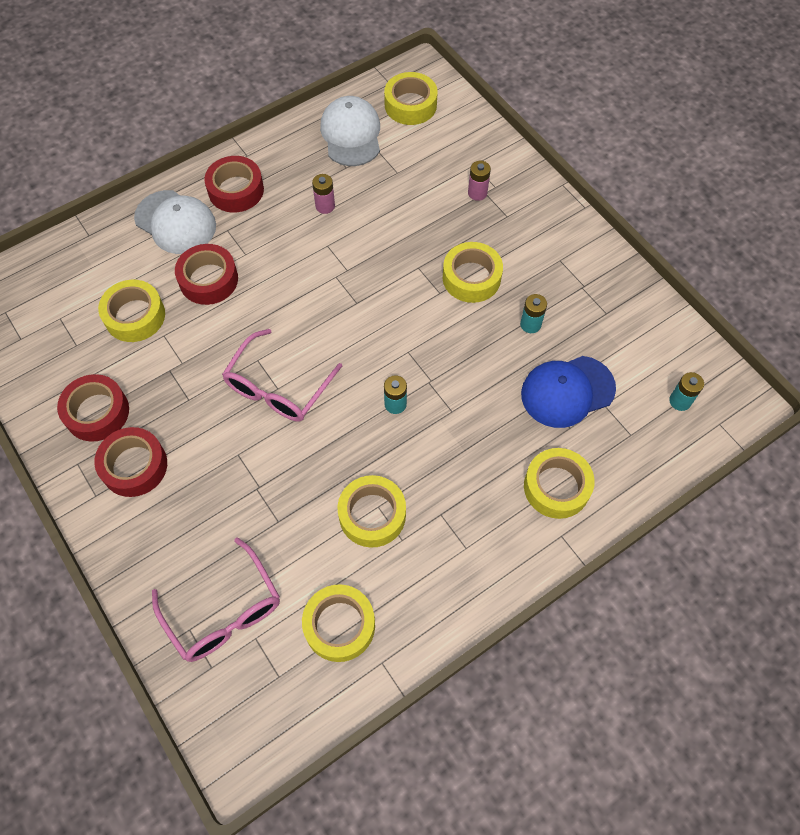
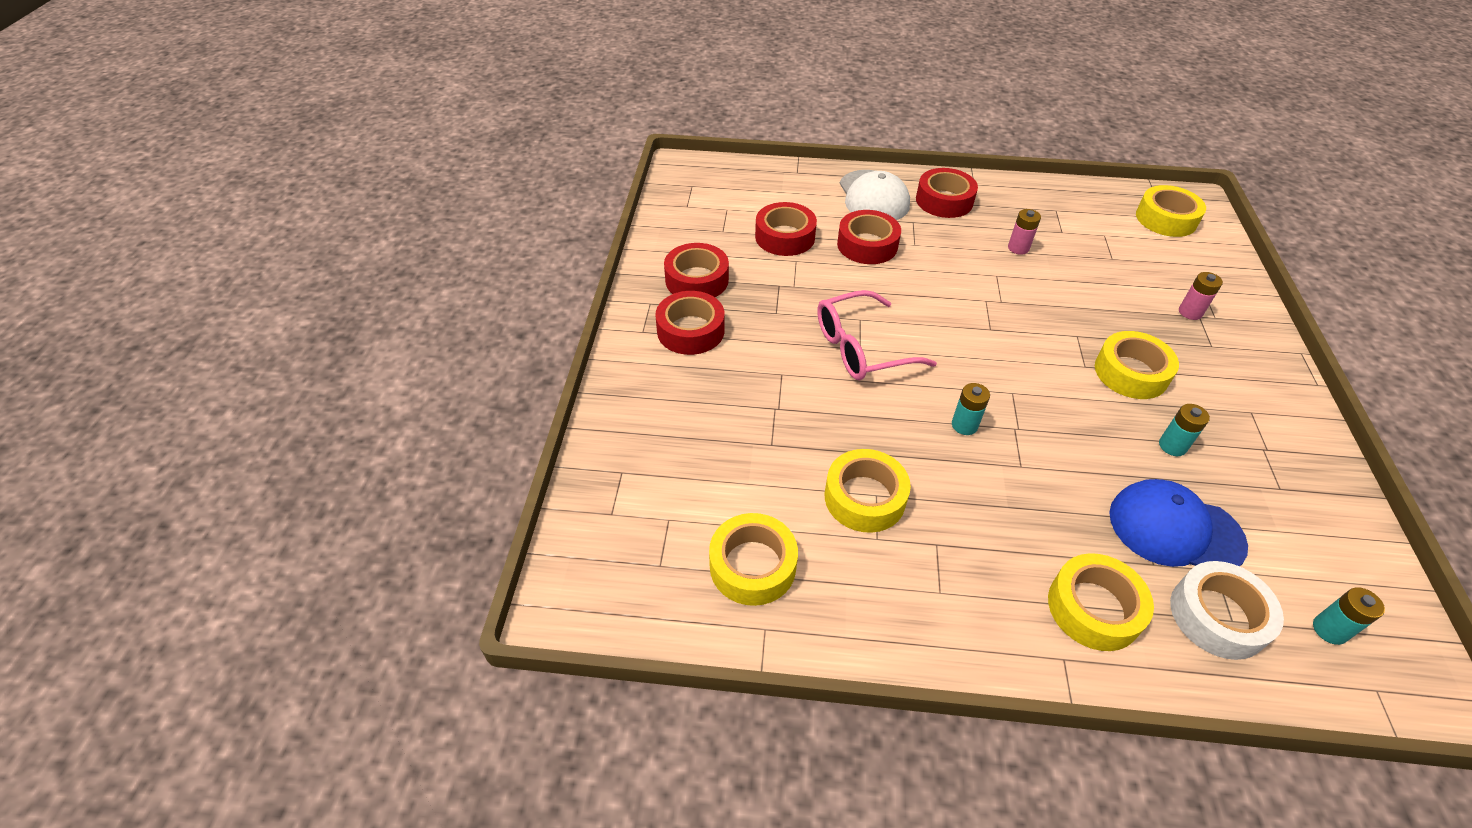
camera: 40 degrees right, 15 degrees down
yellow tape [98,280,165,342] -> red tape [755,202,817,256]
pink glasses [152,537,280,662] -> none
white cap [320,96,380,166] -> none
none -> white tape [1170,561,1284,660]

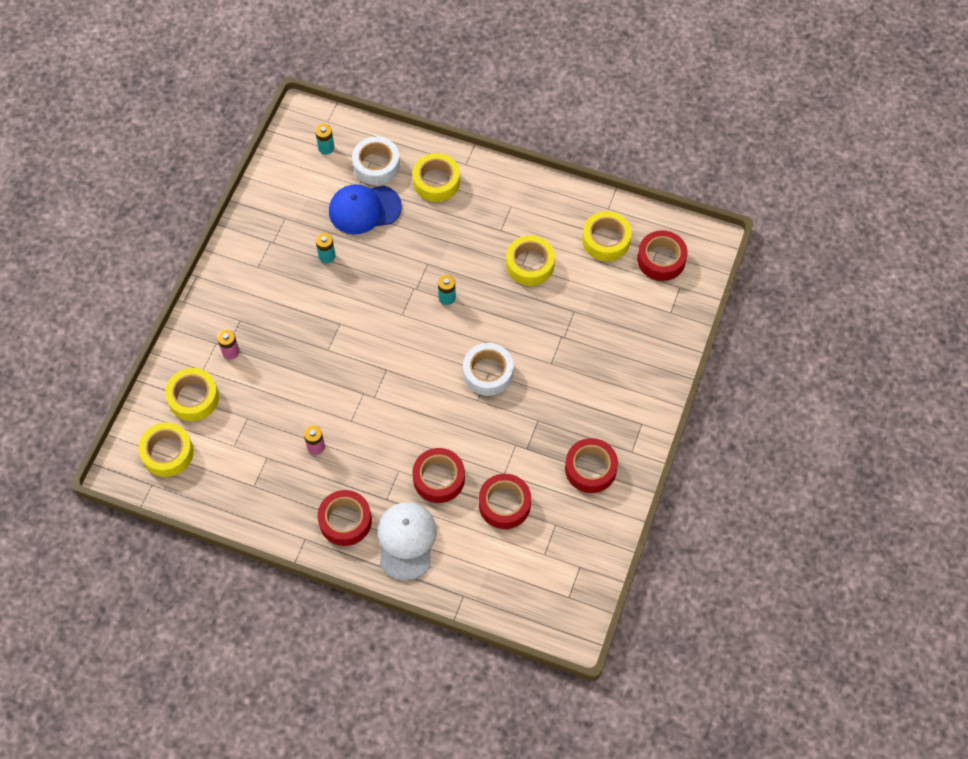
camera: 165 degrees left, 15 degrees up
red tape [655,291,724,355] -> red tape moved to [637,230,688,281]
pink glasses [817,290,937,380] -> white tape [463,343,513,396]
yellow tape [1095,331,1179,399] -> yellow tape moved to [165,368,219,421]
blue cap [1109,479,1248,567] -> blue cap turned 135 degrees clockwise [329,185,402,234]

